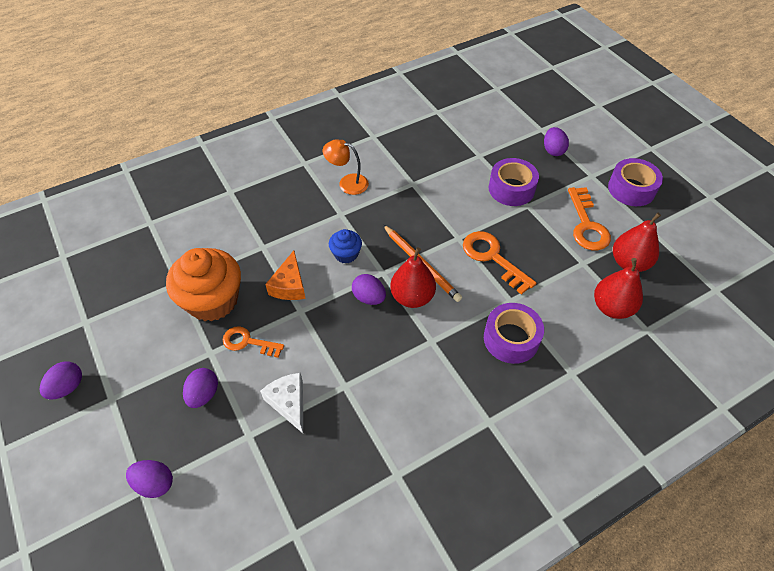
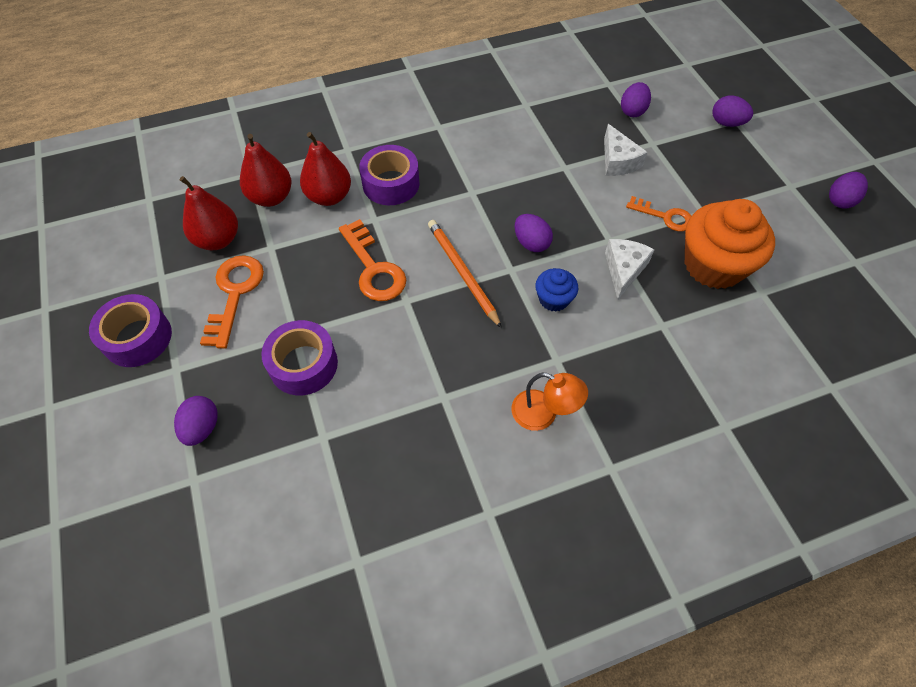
camera: 170 degrees left, 5 degrees up
purple egg [183,368,218,408] -> purple egg moved to [621,82,651,117]
orange cheese [265,251,306,300] -> white cheese [605,239,655,299]
red pear [390,247,436,308] -> red pear moved to [300,132,351,206]

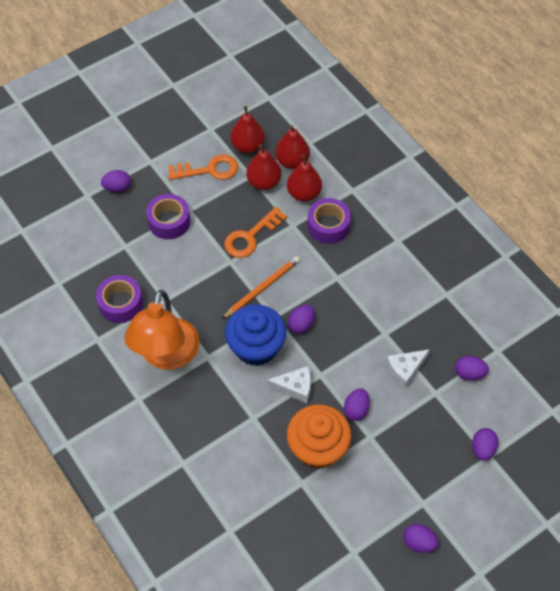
camera: 75 degrees right, 0 degrees up
purple tape [89,294,172,367] -> purple tape moved to [96,275,143,323]
orange lamp [512,373,588,431] -> orange lamp [124,290,200,370], size x2.06
blue cupcake [535,268,578,312] -> blue cupcake [225,305,286,366], size x2.03
orange key [626,196,692,231] -> purple egg [344,388,370,421]
none -> red pear [246,144,282,190]

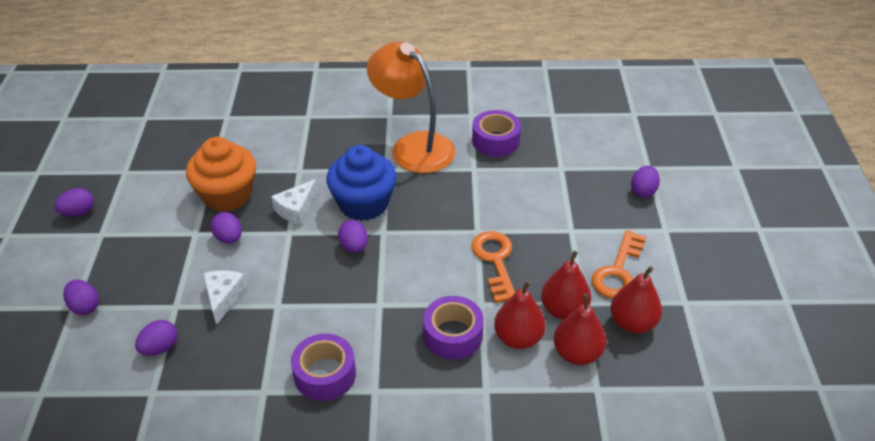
camera: 125 degrees right, 15 degrees down
purple tape [146,194,190,239] -> purple tape moved to [291,333,356,401]
orange pencil [222,256,300,319] -> none

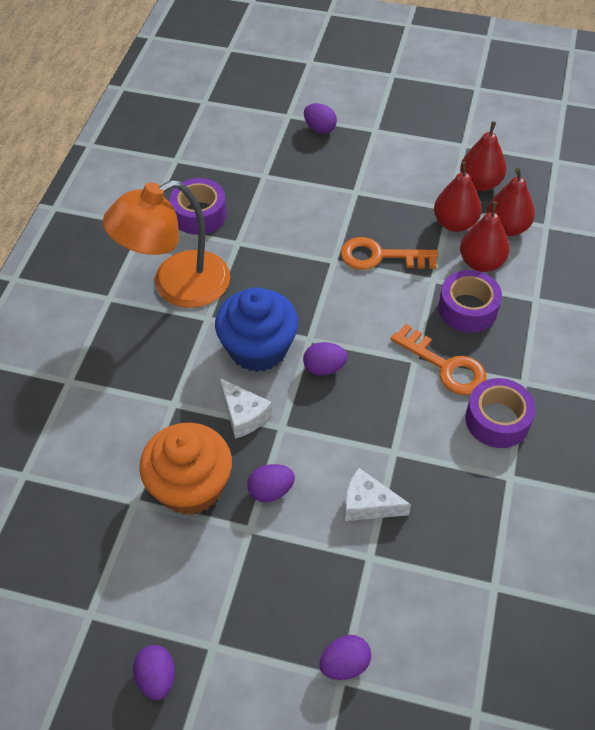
camera: 75 degrees left, 10 degrees up
purple egg [135,320,177,356] -> none
orange key [592,230,646,299] -> orange key moved to [391,324,486,395]

